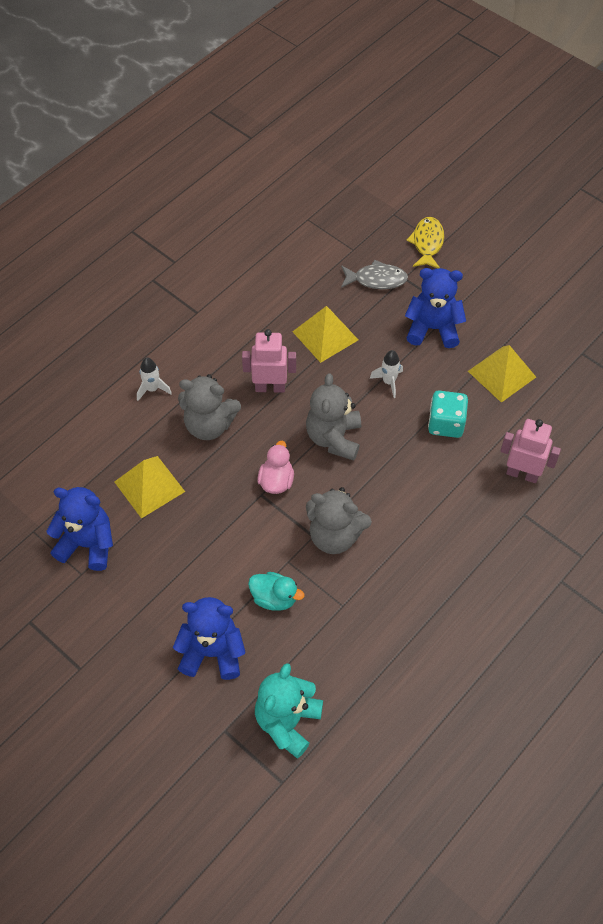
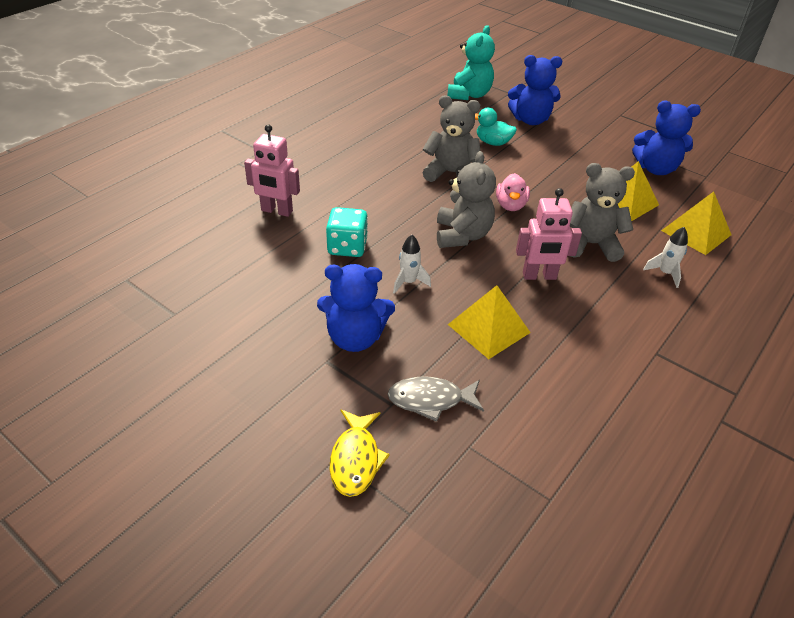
camera: 175 degrees right, 15 degrees down
yellow pyramid [468,345,536,403] -> yellow pyramid moved to [661,191,732,255]

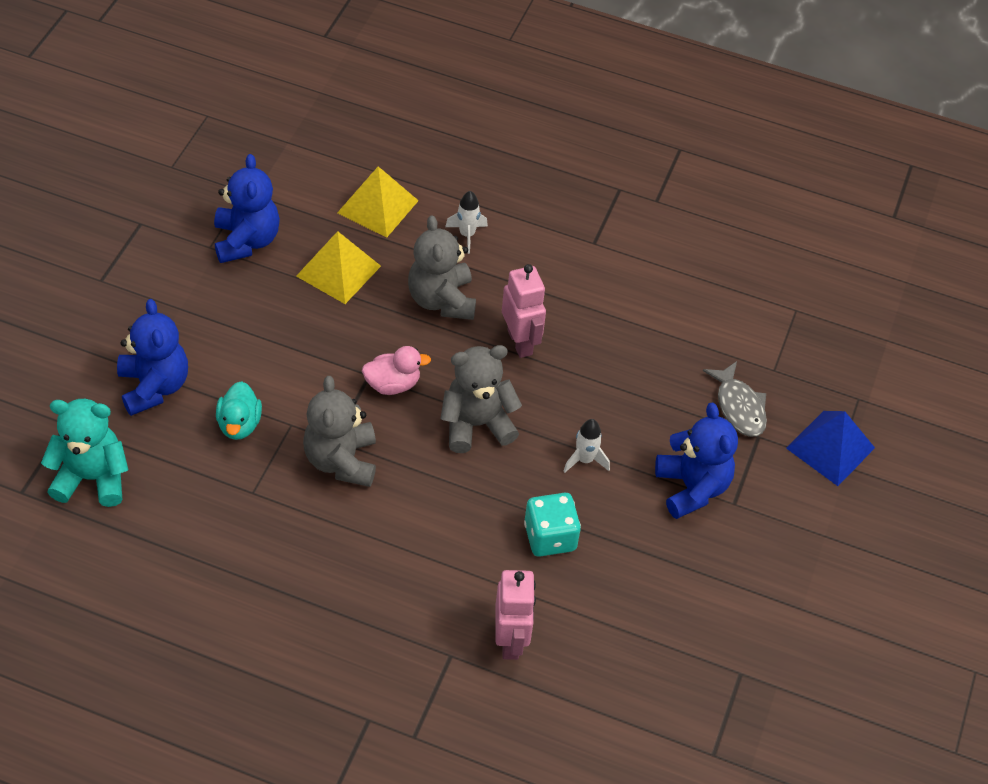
camera: 110 degrees left, 10 degrees up
yellow fish [330,410,390,497] -> blue pyramid [786,411,875,486]
yellow pyramid [448,285,531,359] -> none

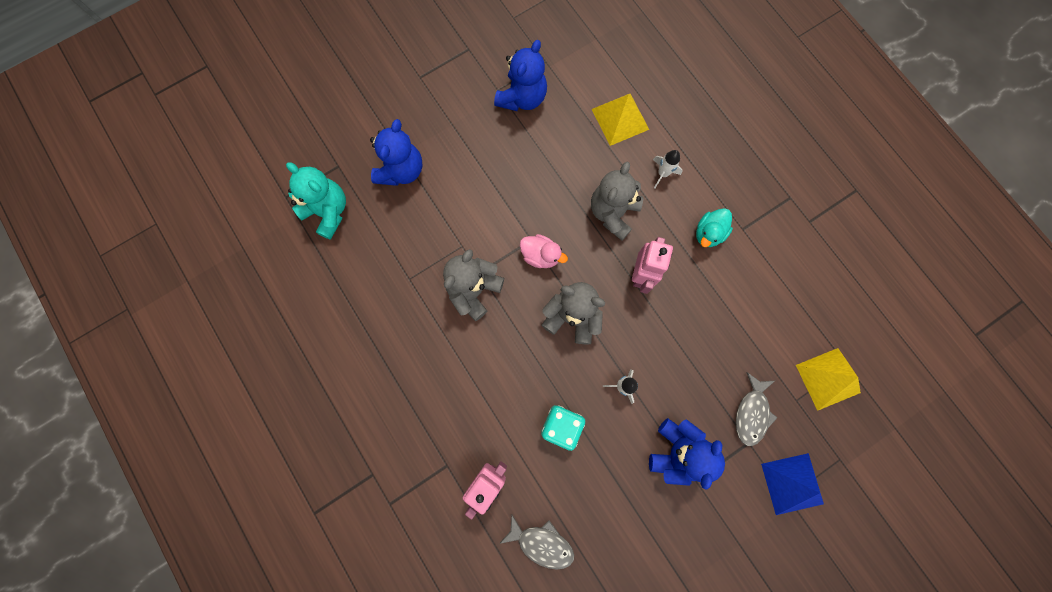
camera: 40 degrees right, 25 degrees up
turquoise duck [216,381,262,440] -> turquoise duck moved to [696,208,733,247]
yellow pyramid [296,231,381,304] -> yellow pyramid moved to [796,348,861,411]
none -> grey fish [499,515,574,569]

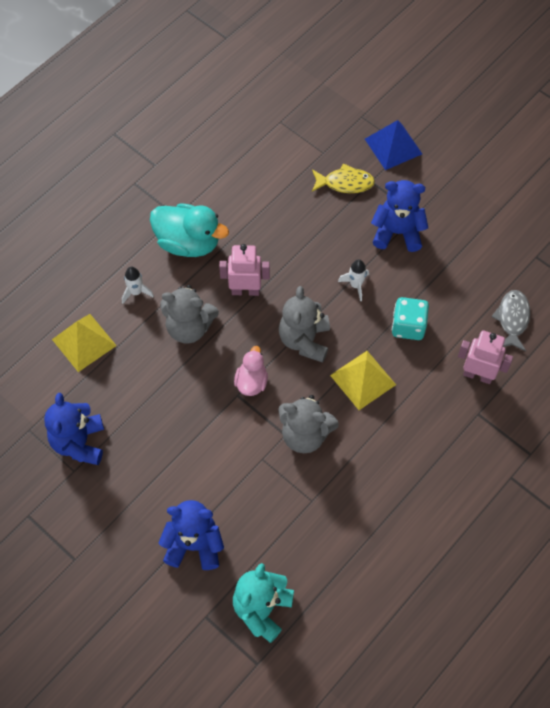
camera: 105 degrees left, 15 degrees down
blue teddy bear [494,40,547,111] -> blue teddy bear turned 105 degrees counterclockwise [44,393,104,465]
turquoise duck [696,208,733,247] -> turquoise duck [150,203,229,257], size x1.73
grey fish [736,372,778,446] -> yellow fish [312,163,375,193]
yellow pyramid [796,348,861,411] -> yellow pyramid moved to [330,351,396,410]

